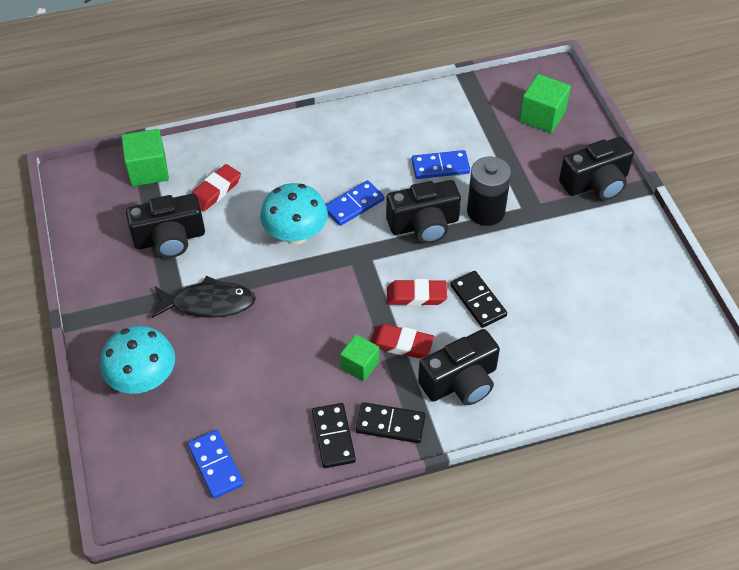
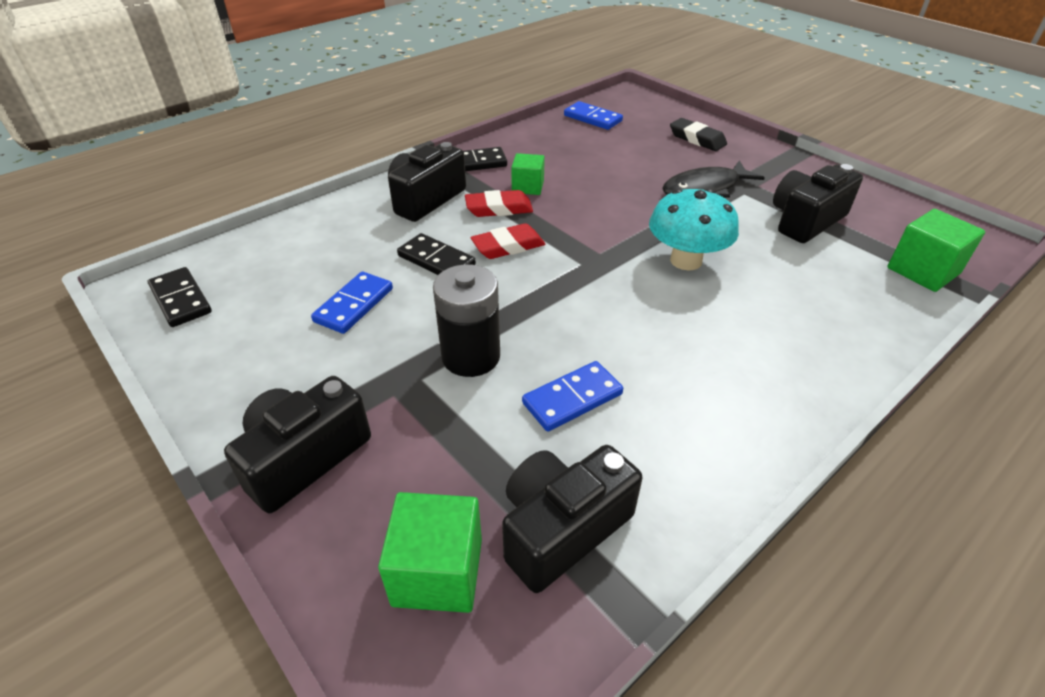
camera: 155 degrees right, 10 degrees down
turquoise mushroom [100,326,175,394] -> black eraser [670,118,727,151]
red eraser [192,164,241,212] -> none
black domino [312,403,356,468] -> black domino moved to [148,267,212,327]
blue domino [325,180,384,226] -> blue domino moved to [311,272,393,334]
black camera [386,180,461,244] -> black camera moved to [502,445,642,593]

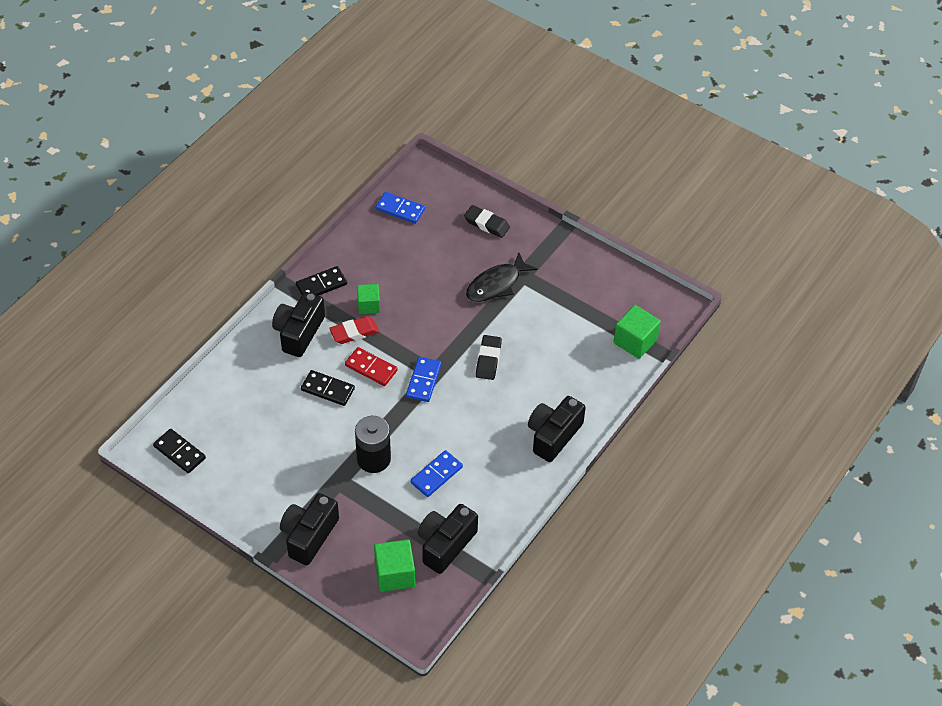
camera: 15 degrees left, 10 degrees up
blue domino [311,272,393,334] -> blue domino moved to [406,357,441,402]
red eraser [470,223,545,259] -> red domino [345,347,398,386]
turquoise mushroom [649,188,739,271] -> black eraser [476,335,502,380]
black camera [773,164,863,243] -> black camera moved to [528,396,586,462]

